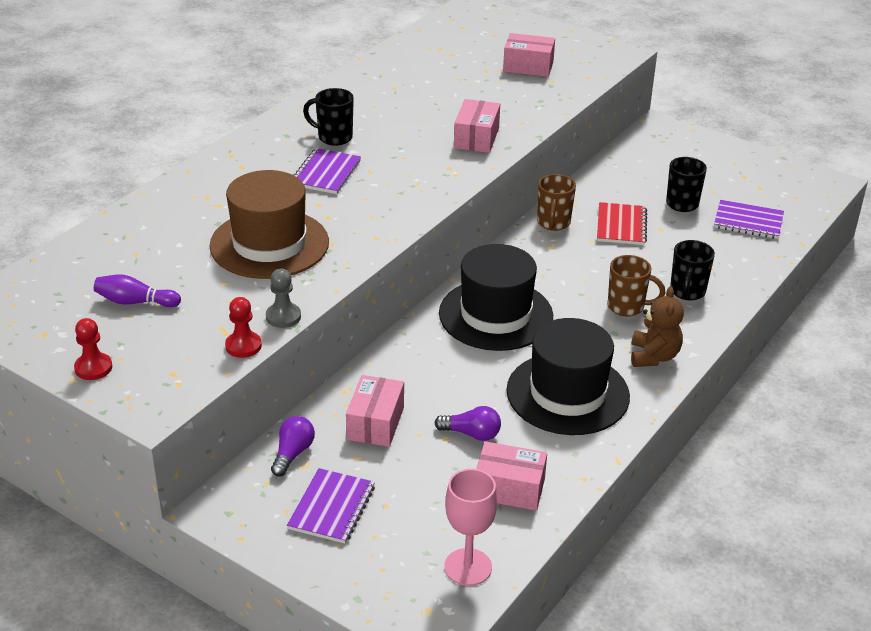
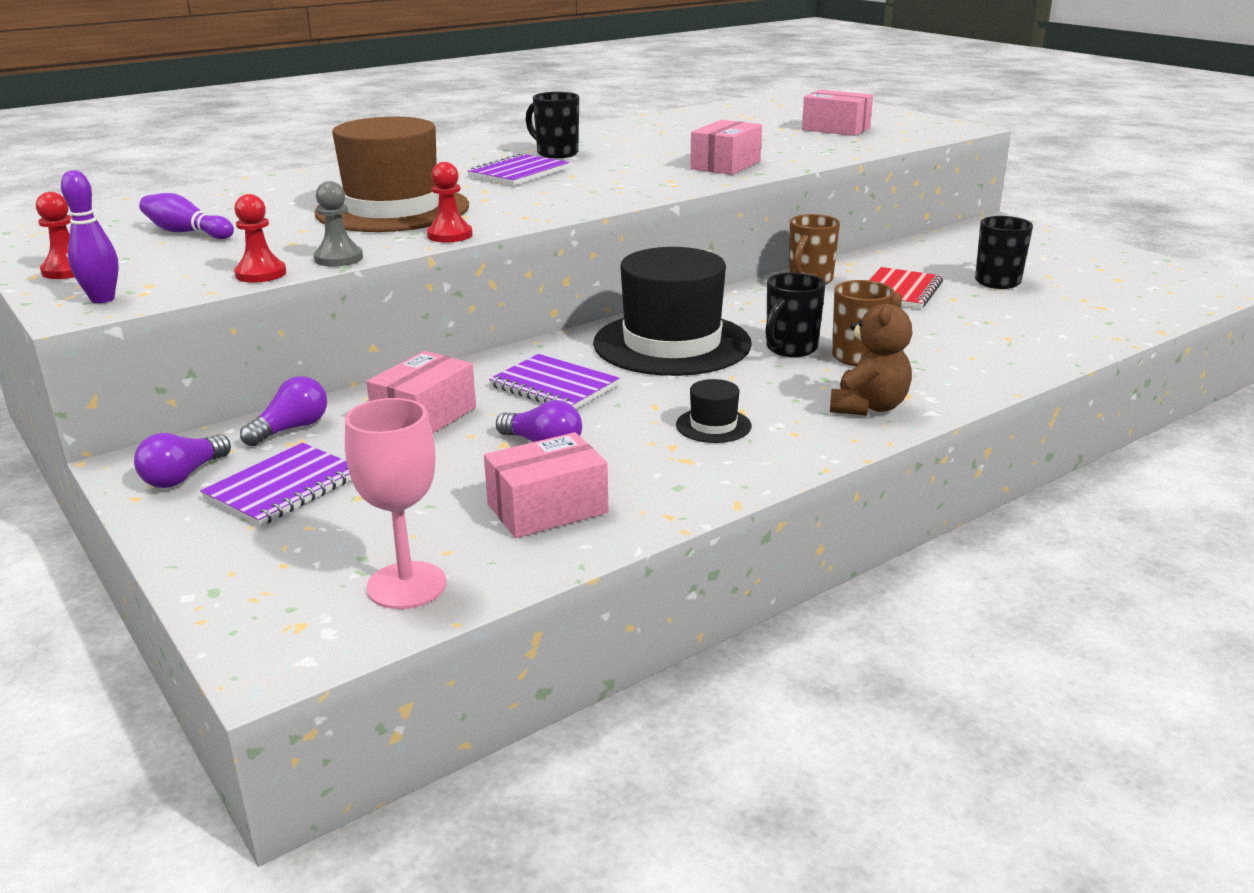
camera: 20 degrees right, 10 degrees down
pink box [476,441,547,511] -> pink box turned 60 degrees counterclockwise [484,432,608,538]
black hat [506,318,630,435] -> black hat [676,379,751,443], size x0.41
black mug [670,240,715,300] -> black mug moved to [765,272,826,357]
purple notebook [714,200,784,239] -> purple notebook moved to [489,354,619,409]
none -> purple bowling pin [61,170,119,303]
none -> purple light bulb [134,433,231,488]
none -> red pawn [427,162,472,242]

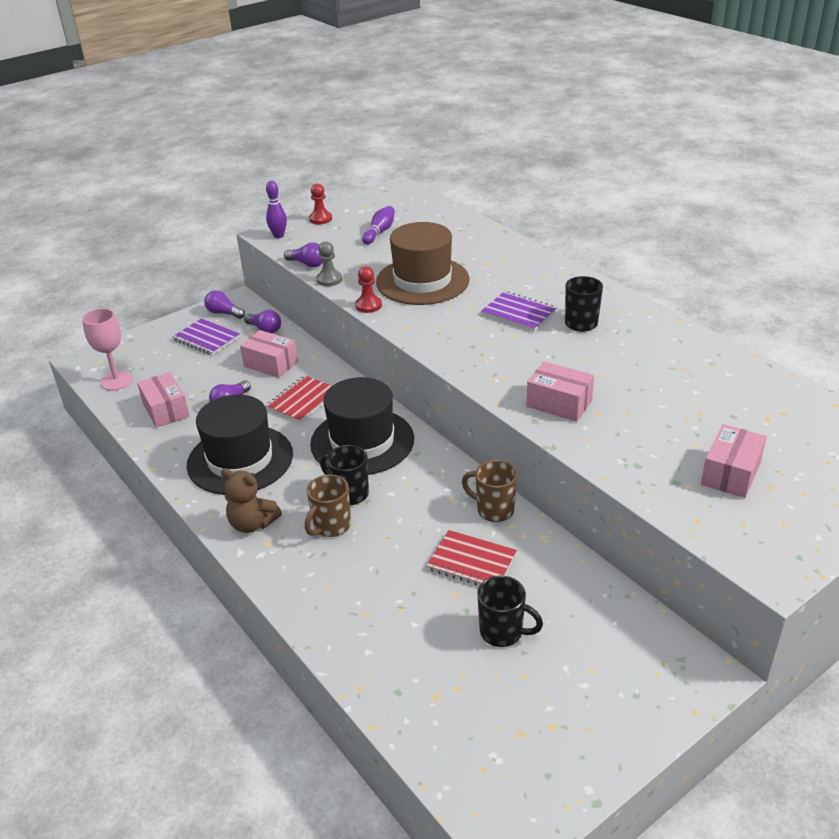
camera: 90 degrees right, 10 degrees up
red pawn [234,194,286,283] -> purple light bulb [284,242,323,267]
purple notebook [489,354,619,409] -> red notebook [266,375,332,423]
black hat [676,379,751,443] -> black hat [187,395,293,495], size x2.44

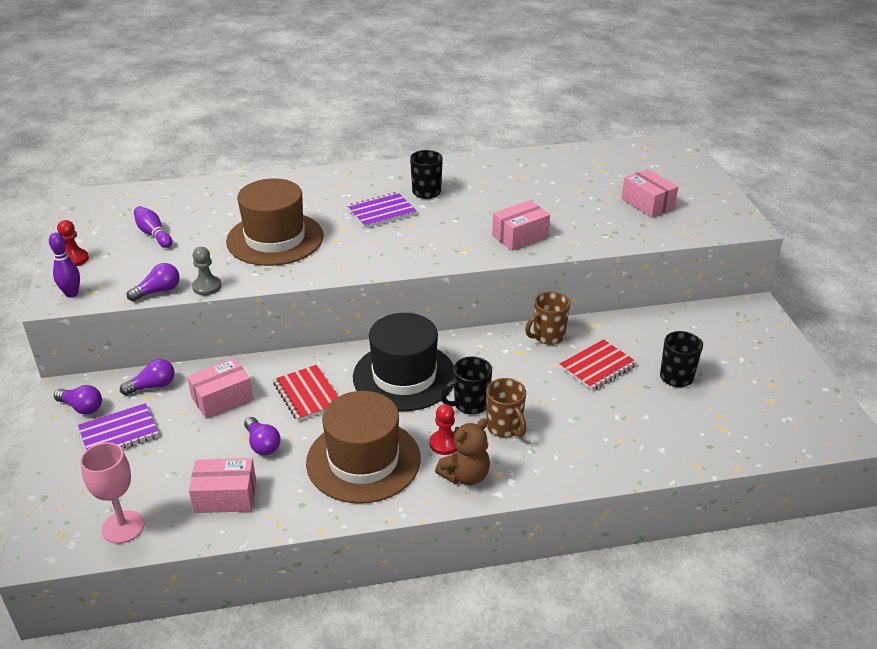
camera: 65 degrees left, 0 degrees up
black hat [187,395,293,495] -> brown hat [306,391,421,504]
purple light bulb [204,290,245,319] -> purple light bulb turned 120 degrees counterclockwise [54,385,102,415]
red pawn [355,266,382,313] -> red pawn moved to [430,404,457,455]

